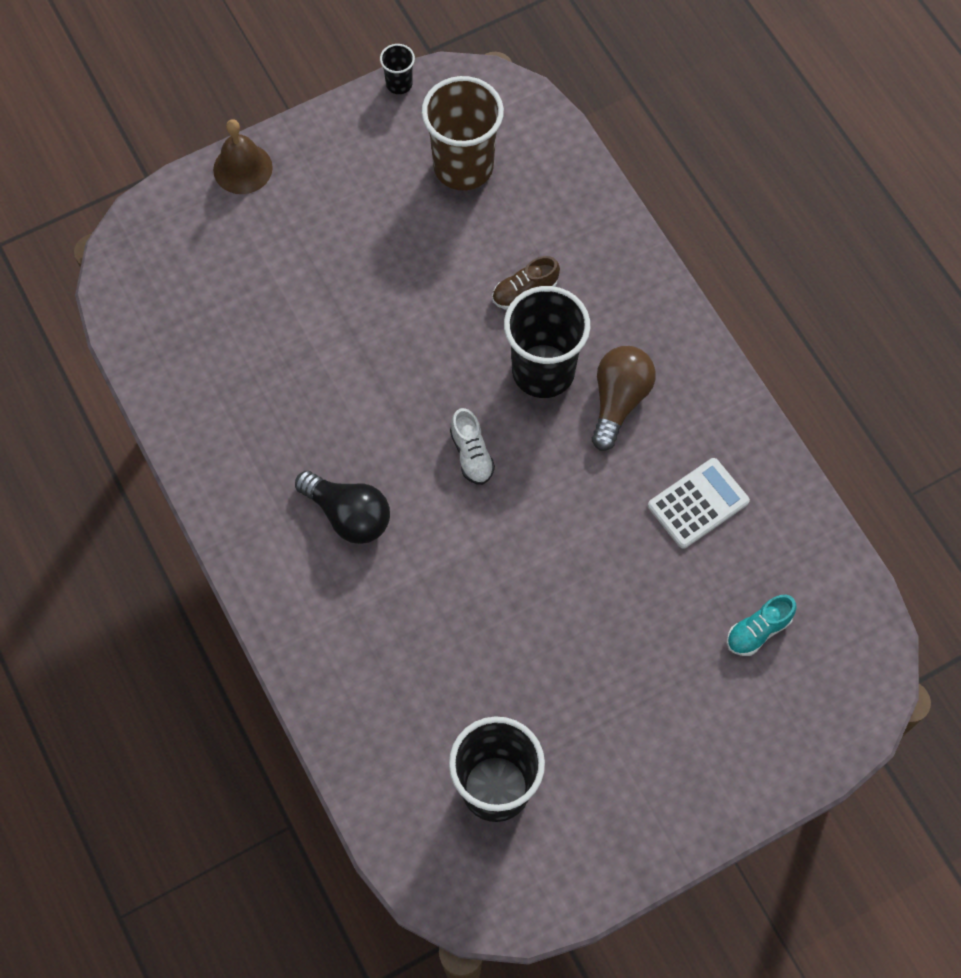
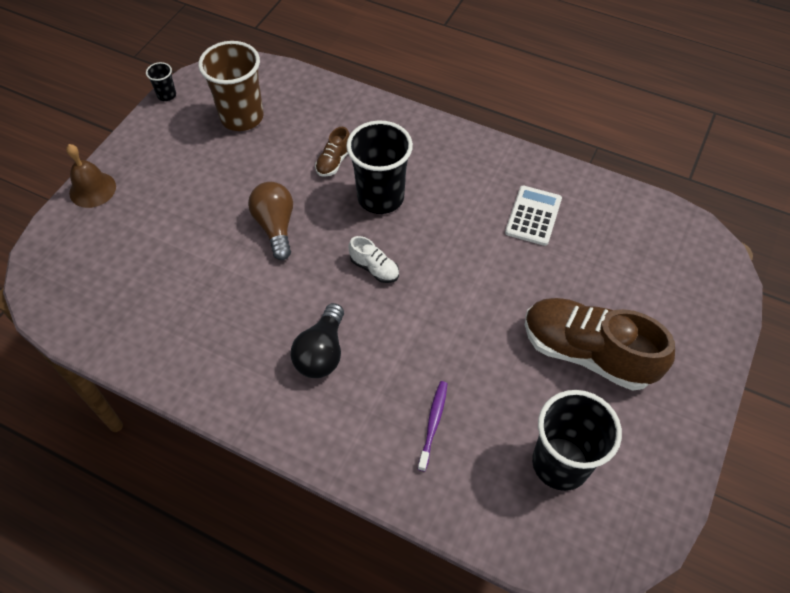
camera: 35 degrees left, 10 degrees down
black light bulb [295,471,390,544] -> black light bulb turned 105 degrees clockwise [291,303,344,378]
brown light bulb [592,346,656,451] -> brown light bulb moved to [248,182,293,260]
turquoise shoe [727,595,796,656] -> none
none -> purple toothbrush [418,381,448,472]
none -> brown shoe [525,298,675,391]

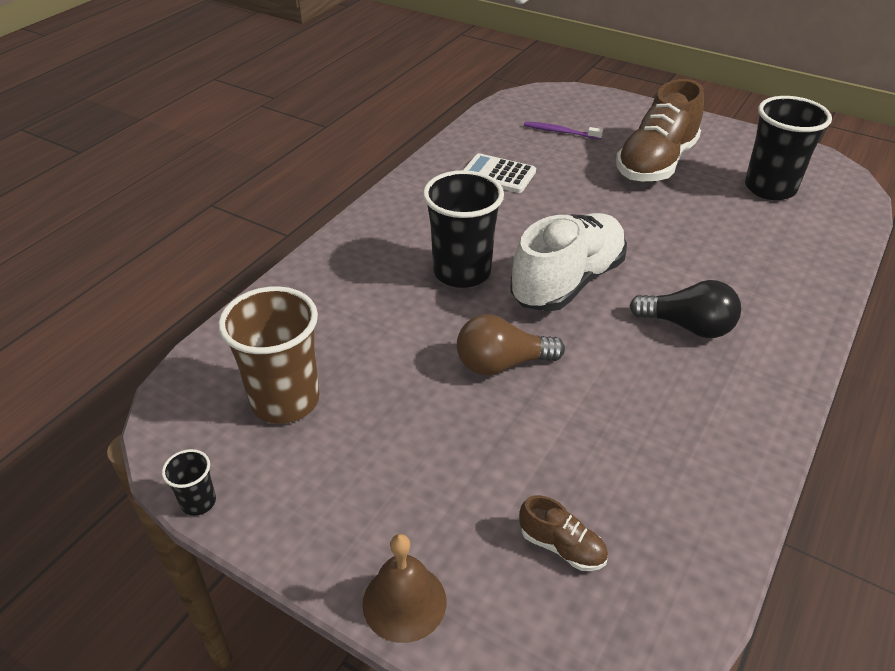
camera: 85 degrees left, 15 degrees down
brown shoe [315,127,350,177] -> brown shoe moved to [519,495,608,571]
white shoe [349,236,399,283] -> white shoe [511,213,627,312], size x2.28
purple toothbrush [418,381,448,472] -> purple toothbrush moved to [524,122,603,140]

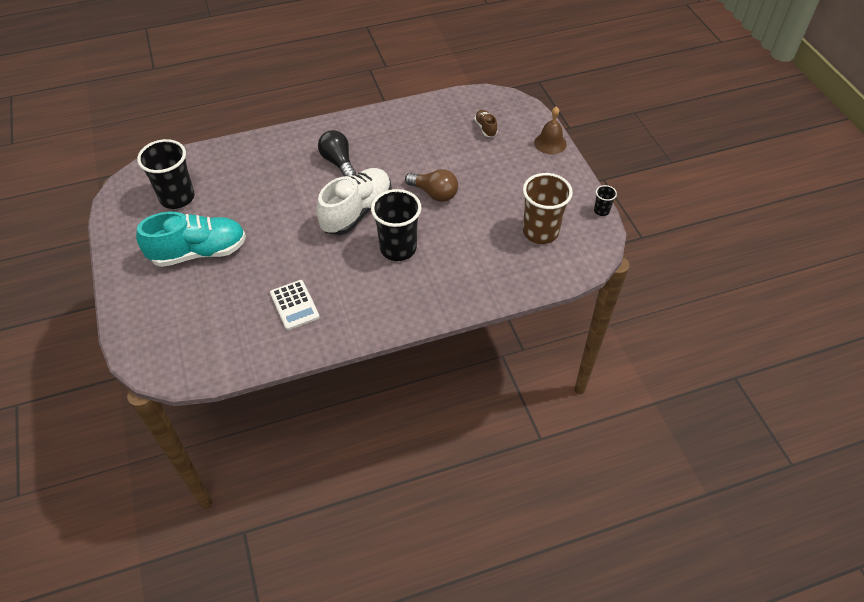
camera: 140 degrees left, 10 degrees up
white shoe [511,213,627,312] -> white shoe turned 135 degrees clockwise [316,168,392,235]
purple toothbrush [524,122,603,140] -> none
brown shoe [616,79,704,182] -> turquoise shoe [136,212,246,267]

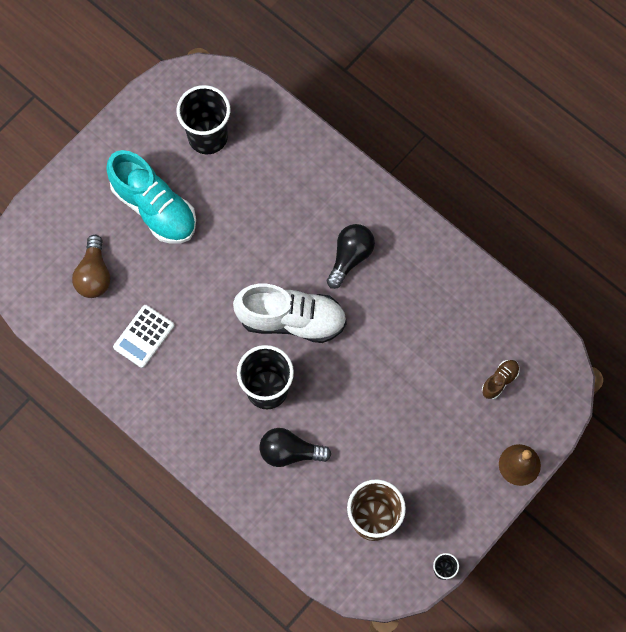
camera: 60 degrees right, 20 degrees up
brown light bulb [405,169,458,202] -> brown light bulb moved to [72,235,110,298]
none -> black light bulb [259,428,331,467]

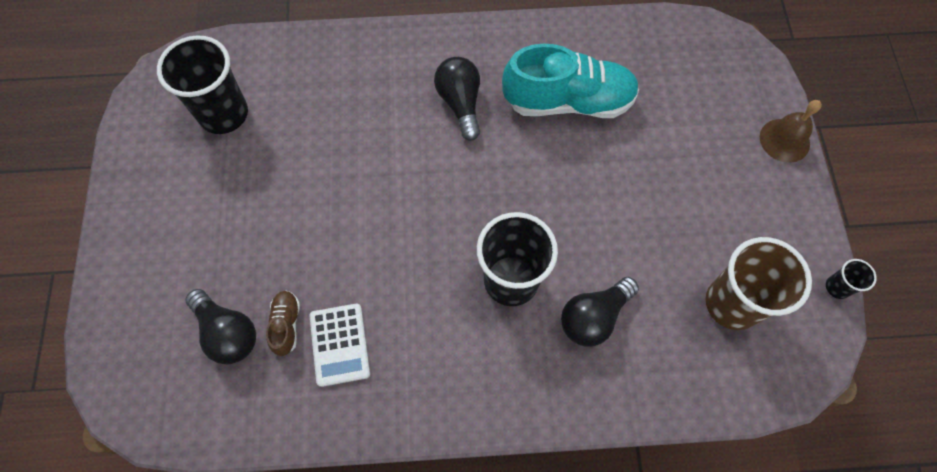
camera: 45 degrees left, 5 degrees down
brown light bulb [72,235,110,298] -> black light bulb [186,289,256,364]
turquoise shoe [106,150,196,244] -> turquoise shoe moved to [502,44,639,118]
white shoe [233,284,347,343] -> none
brown shoe [482,360,520,399] -> brown shoe moved to [266,290,300,356]

